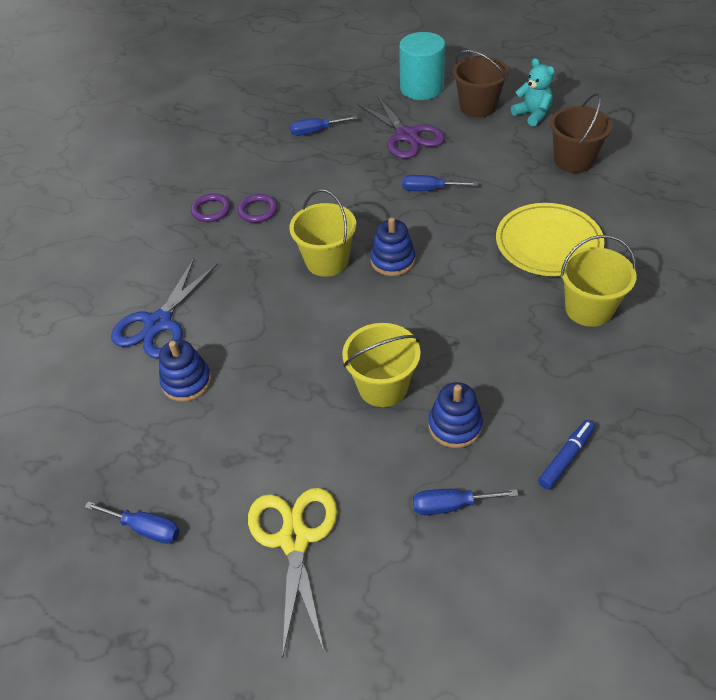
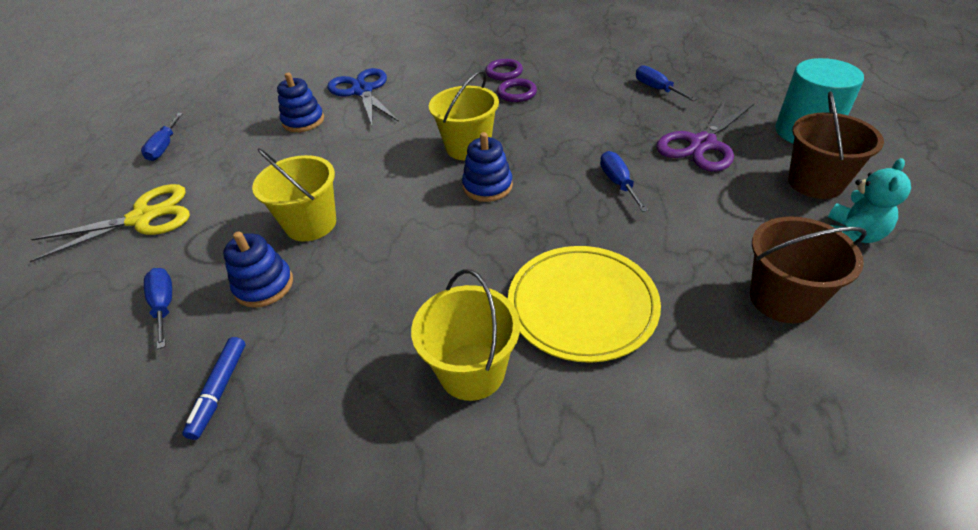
camera: 70 degrees right, 5 degrees down
blue scissors [111,258,218,359] -> blue scissors turned 60 degrees clockwise [327,68,399,128]
blue marker [538,420,595,490] -> blue marker turned 75 degrees clockwise [182,337,246,440]

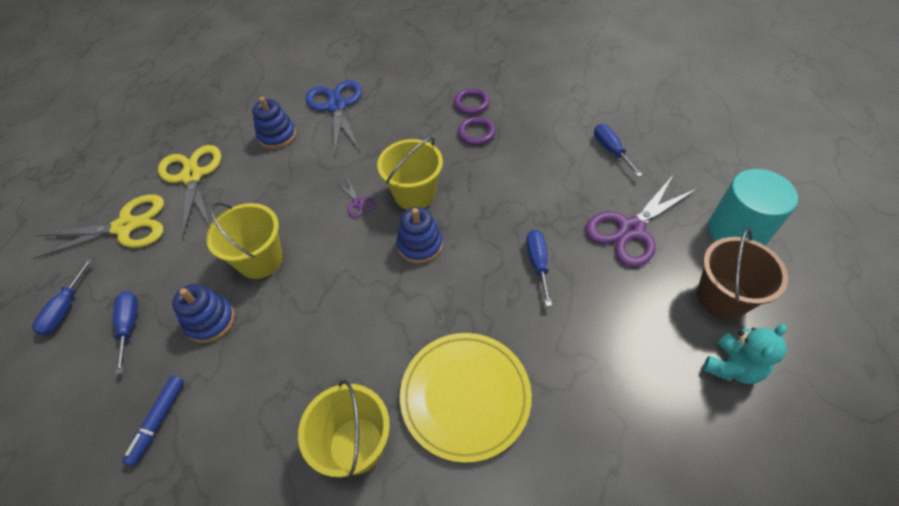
camera: 10 degrees right, 10 degrees up
blue screwdriver [141,113,183,161] -> blue screwdriver moved to [32,259,93,336]
brown bucket [750,217,867,323] -> none
none -> yellow scissors [158,145,221,238]
none -> purple scissors [338,177,376,218]

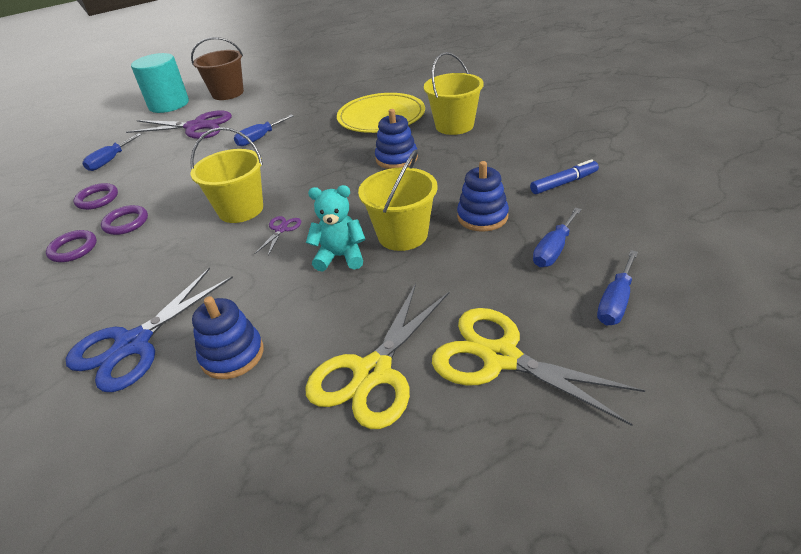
camera: 130 degrees left, 15 degrees down
blue screwdriver [32,259,93,336] -> blue screwdriver turned 150 degrees clockwise [597,250,638,325]
blue stacking toy [397,207,443,264] -> blue stacking toy moved to [375,109,418,169]
turquoise teddy bear [703,324,787,384] -> turquoise teddy bear moved to [306,185,365,271]
none -> purple ring [73,183,118,210]

